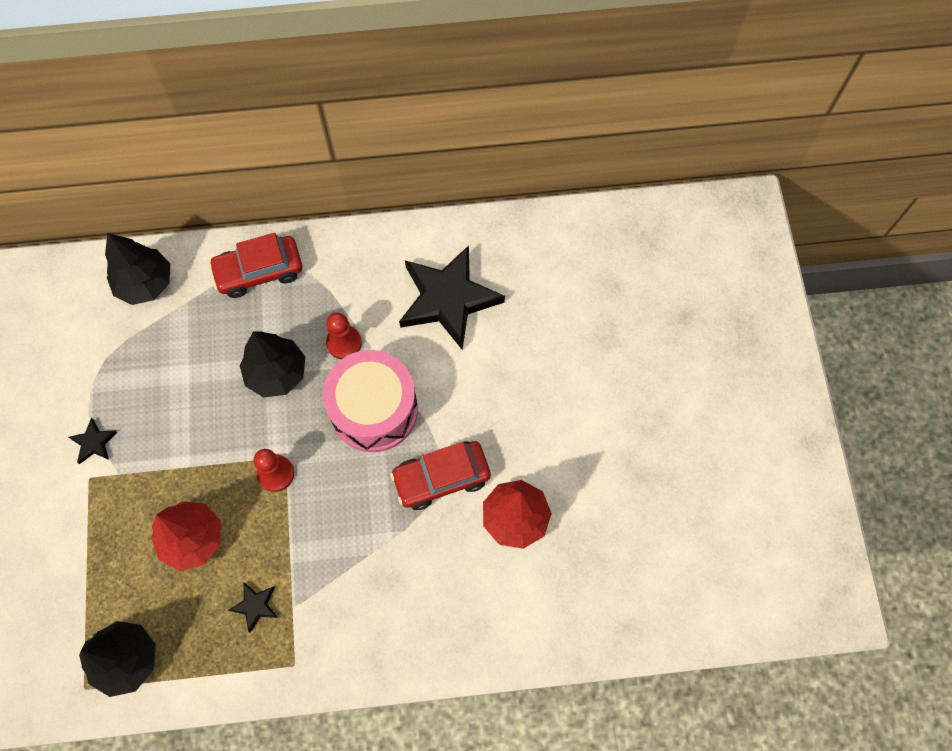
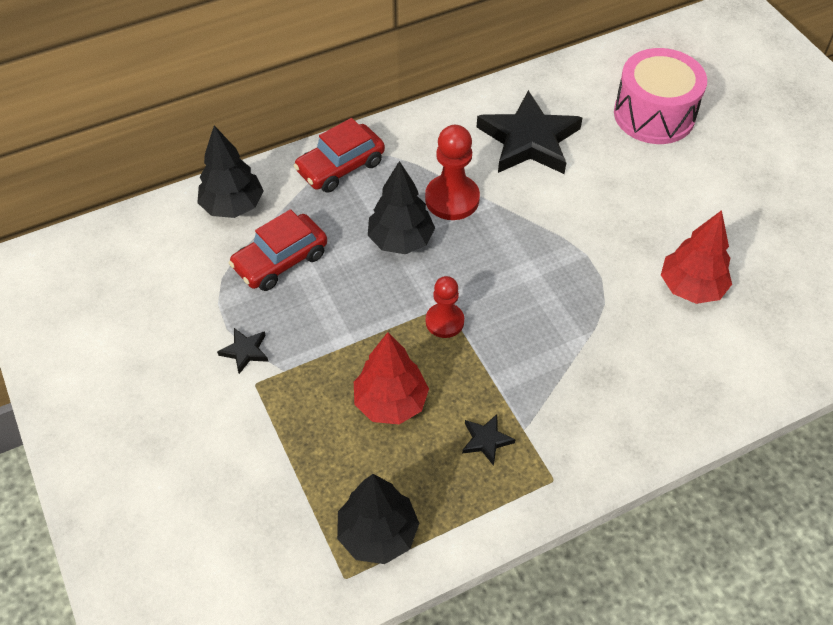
camera: 20 degrees left, 15 degrees down
pink drum [323,350,418,452] -> pink drum moved to [614,48,707,144]
red pawn [326,312,362,359] -> red pawn [425,125,480,220], size x1.53
red car [390,441,491,510] -> red car moved to [229,209,327,291]

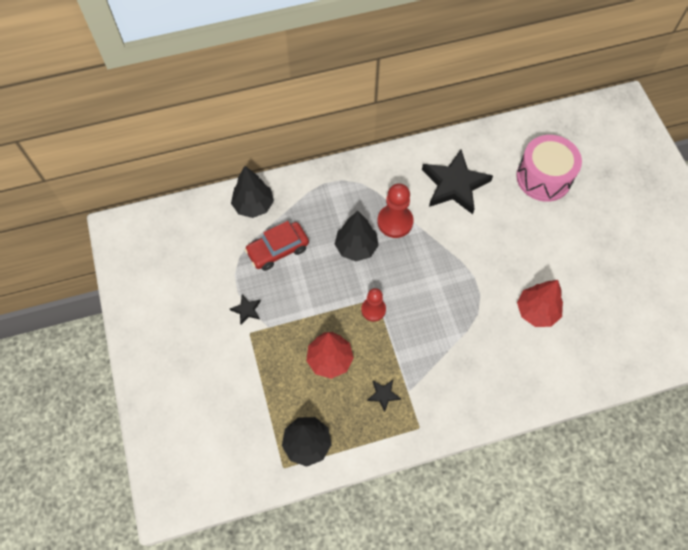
camera: 10 degrees right, 10 degrees up
red car [294,118,385,193] -> none

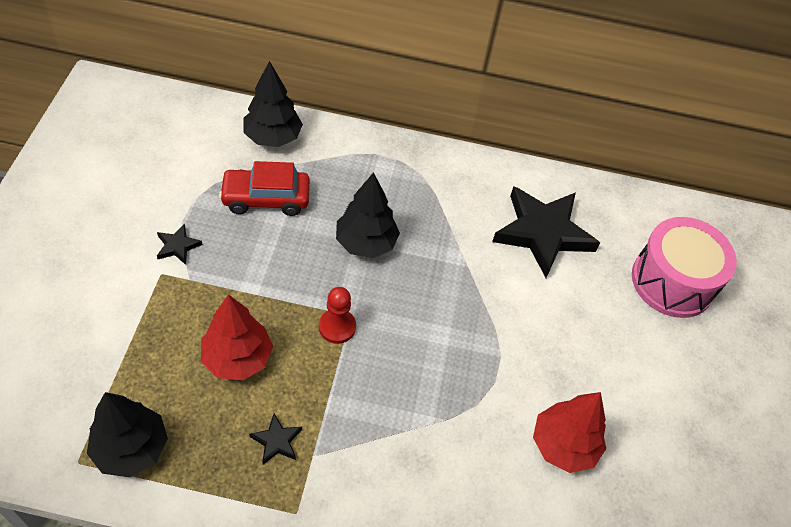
camera: 20 degrees right, 10 degrees down
red pawn [377,183,413,238] -> none

